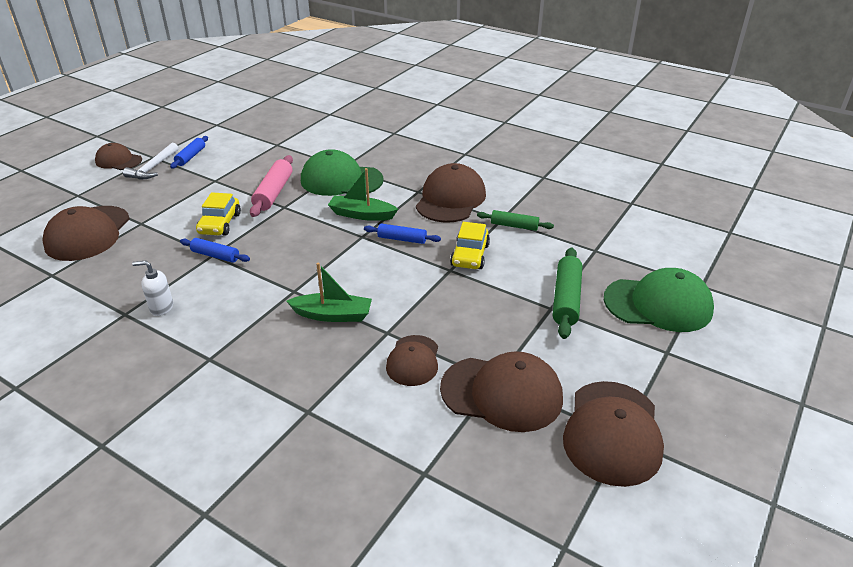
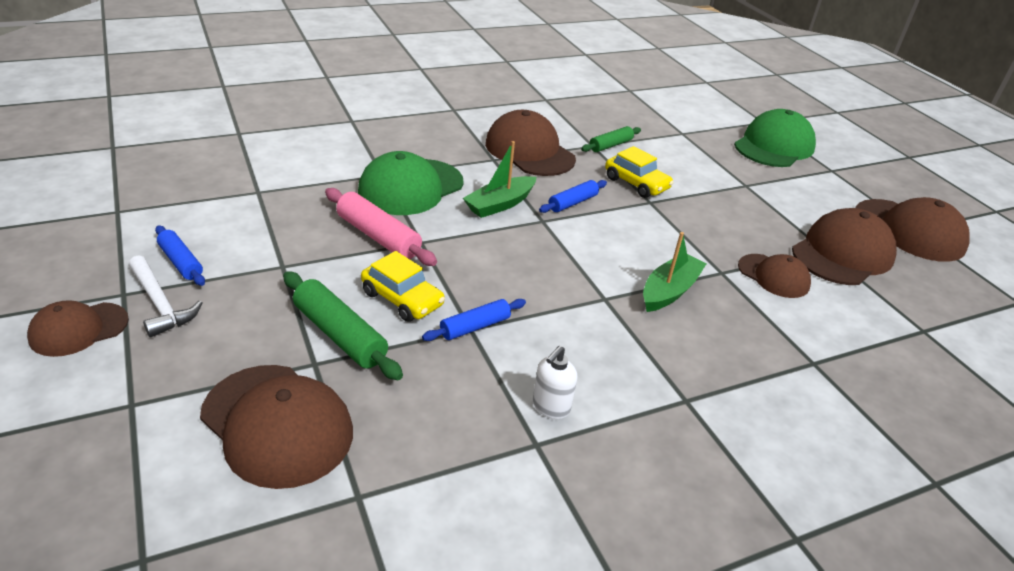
camera: 60 degrees left, 0 degrees up
green rolling pin [553,247,582,339] -> green rolling pin moved to [283,271,403,380]

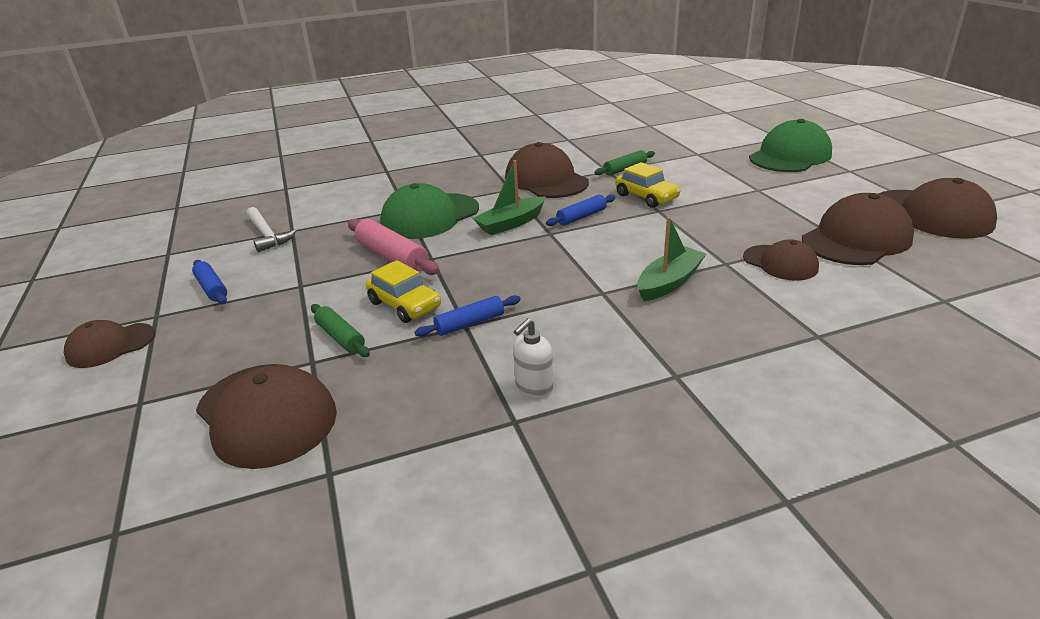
camera: 10 degrees right, 5 degrees down
white hammer [129,255,202,337] -> white hammer moved to [246,207,297,252]
green rolling pin [283,271,403,380] -> green rolling pin [311,304,370,357], size x0.63

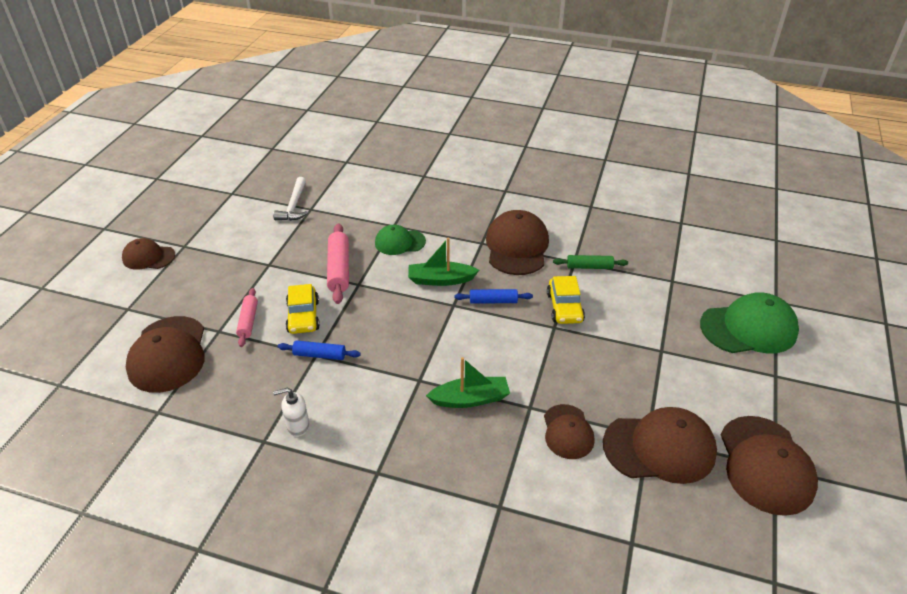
camera: 35 degrees right, 10 degrees up
blue rolling pin [192,260,227,304] -> none
green rolling pin [311,304,370,357] -> pink rolling pin [236,288,258,347]
green cap [380,183,479,239] -> green cap [375,225,426,255], size x0.60

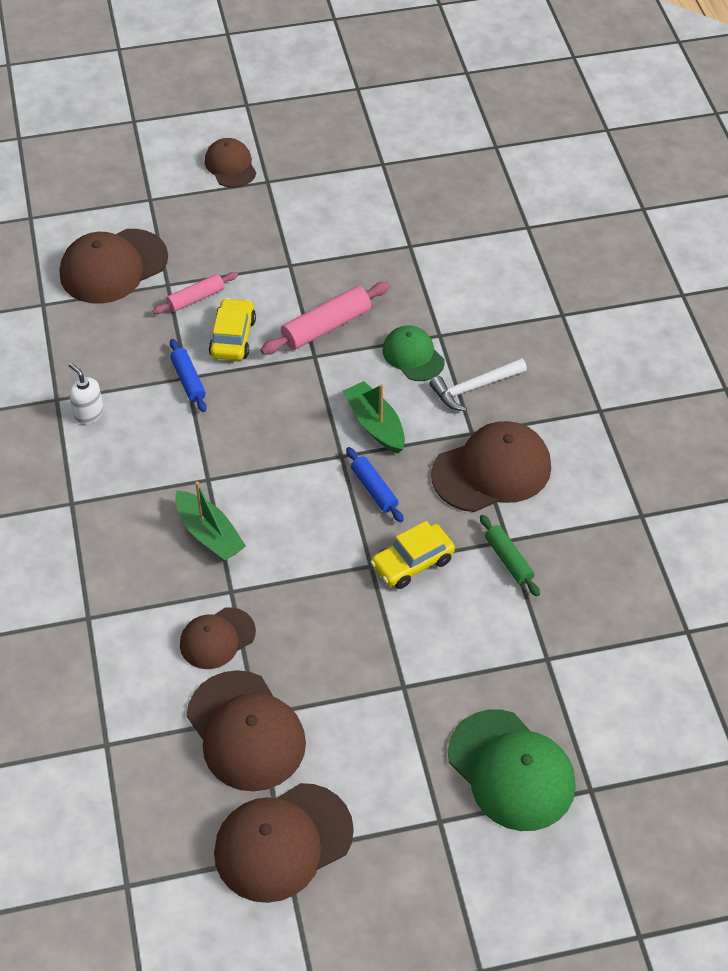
camera: 60 degrees right, 10 degrees up
white hammer [273,177,308,221] -> white hammer moved to [429,358,527,411]
yellow car [286,284,320,334] -> yellow car turned 135 degrees clockwise [209,298,256,360]

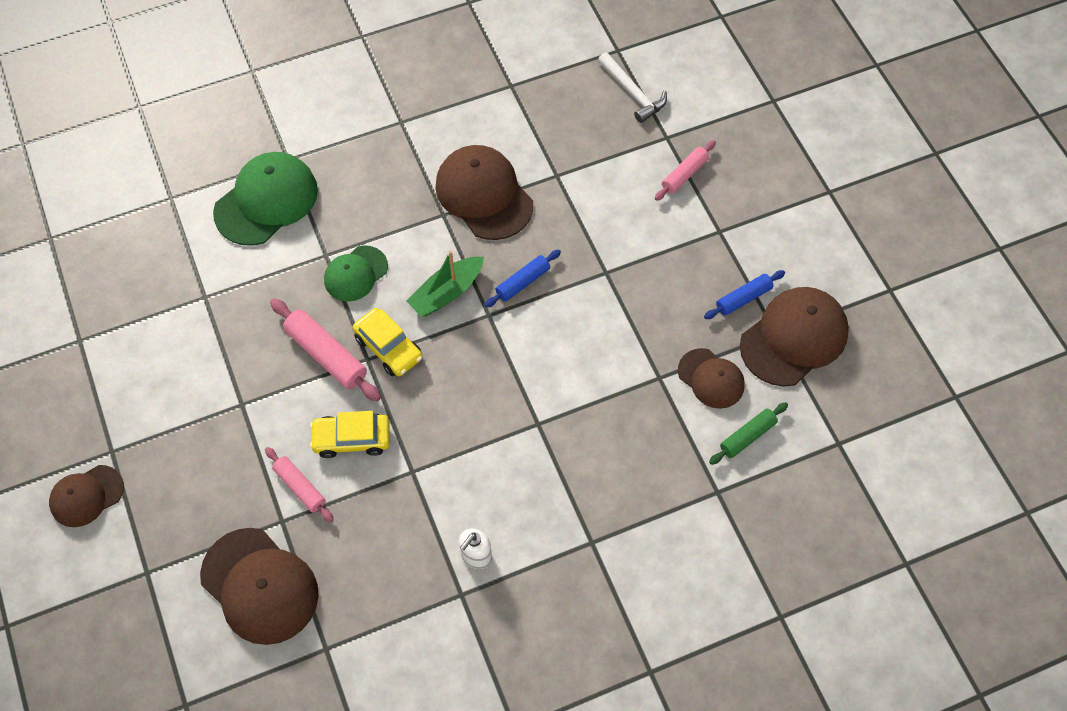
camera: 100 degrees left, 10 degrees up
blue rolling pin [170,339,207,412] -> blue rolling pin moved to [704,270,785,319]
green boat [175,482,246,561] -> none
brown cap [214,783,354,903] -> none
yellow car [371,521,455,589] -> yellow car moved to [353,308,422,376]
white hammer [429,358,527,411] -> white hammer moved to [598,52,667,123]
green cap [448,710,576,831] -> green cap moved to [213,152,318,246]
green rolling pin [480,515,540,596] -> green rolling pin moved to [709,402,788,465]
none -> pink rolling pin [655,140,716,201]

